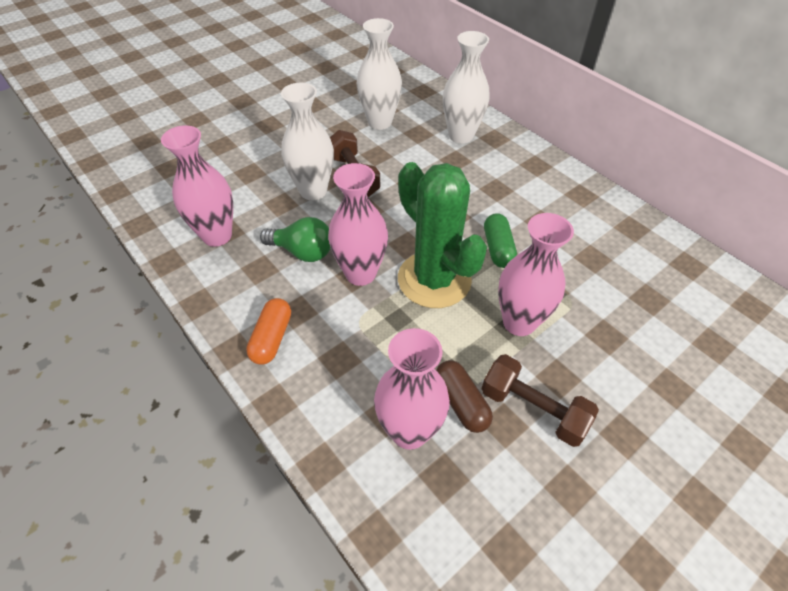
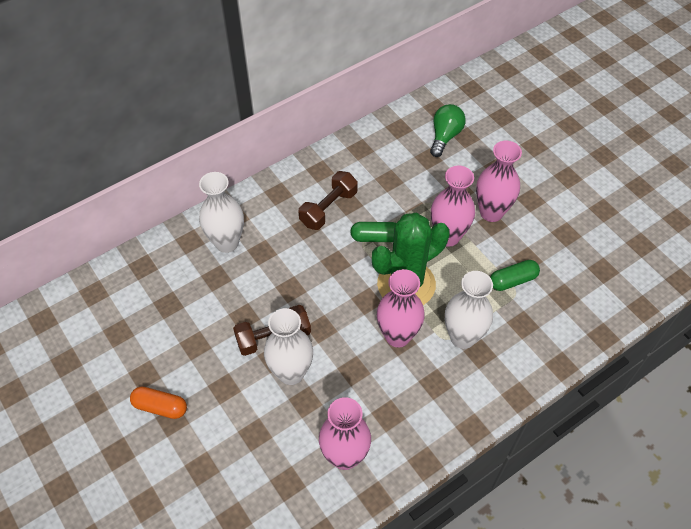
camera: 85 degrees left, 5 degrees up
orange capsule [246,298,291,365] -> orange capsule moved to [130,387,187,419]
green light bulb [260,217,331,262] -> green light bulb moved to [430,104,466,157]
white vase [356,18,402,130] -> white vase moved to [445,271,493,349]
pink vase [374,328,450,450] -> pink vase moved to [476,141,522,222]
brown capsule [436,360,493,433] -> green capsule [490,260,540,291]
brown dumbbell [482,354,599,447] -> brown dumbbell moved to [298,171,358,230]

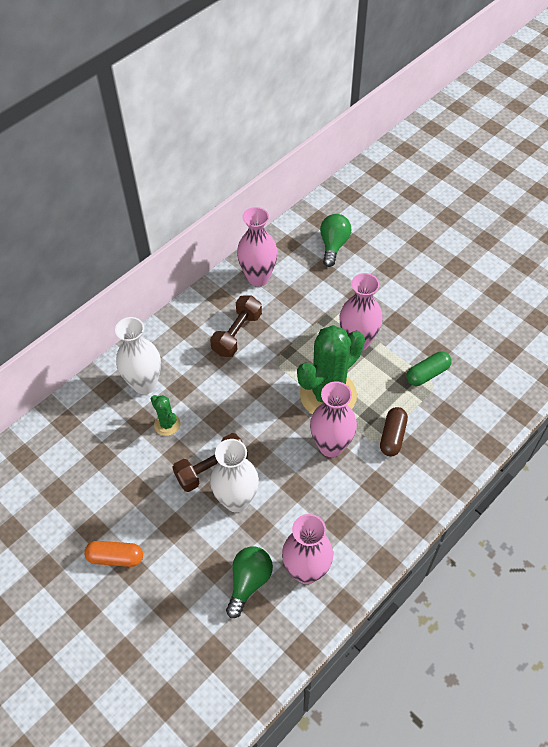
camera: 10 degrees left, 0 degrees up
green capsule [350,222,396,242] -> none
white vase [445,271,493,349] -> brown capsule [380,407,408,456]
pink vase [476,141,522,222] -> pink vase moved to [237,207,278,287]
none -> green cactus [151,395,181,436]
none -> green light bulb [226,547,273,618]

